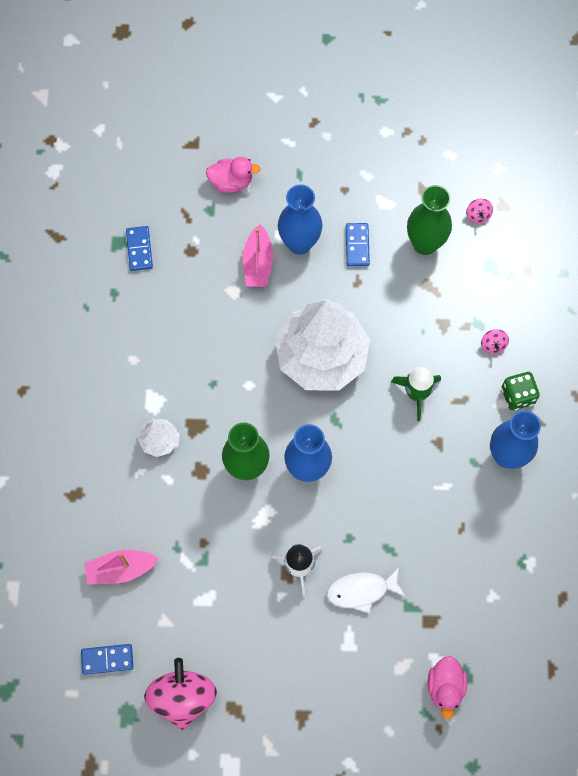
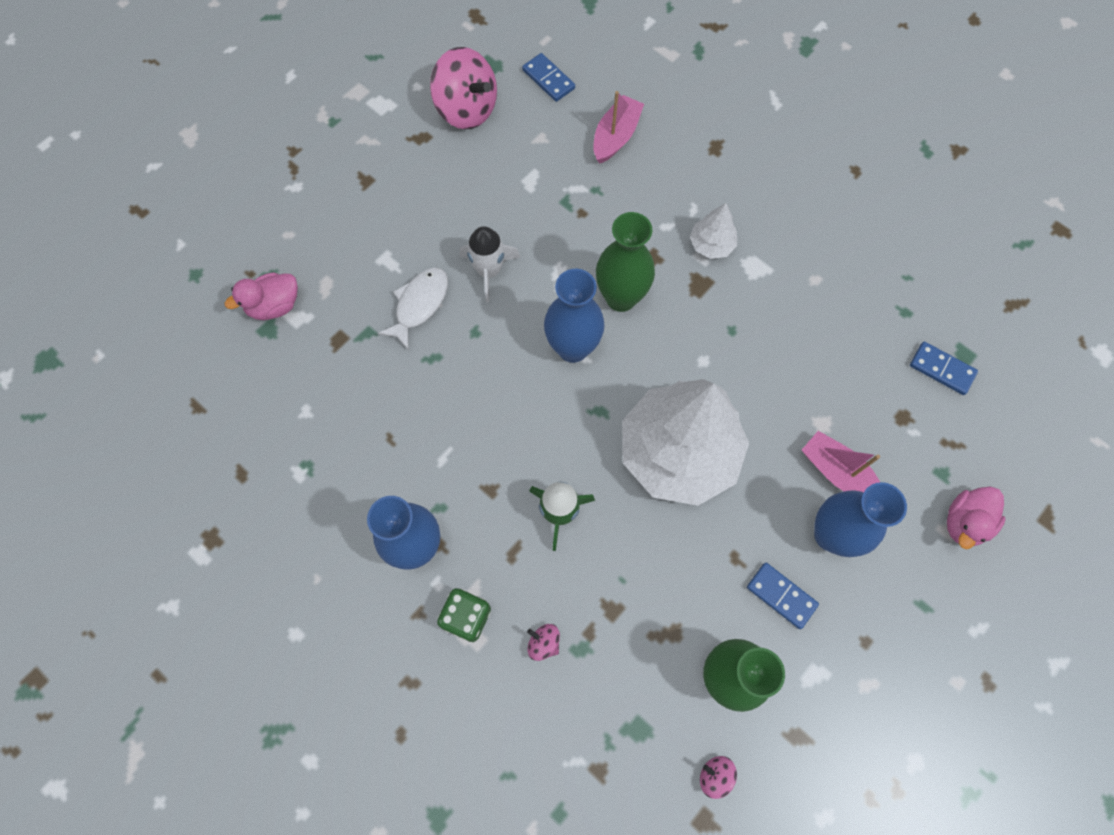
camera: 130 degrees right, 0 degrees up
blue domino [81,644,133,675] -> blue domino turned 75 degrees counterclockwise [522,53,575,102]
pink duck [428,656,467,719] -> pink duck turned 75 degrees counterclockwise [225,272,298,320]

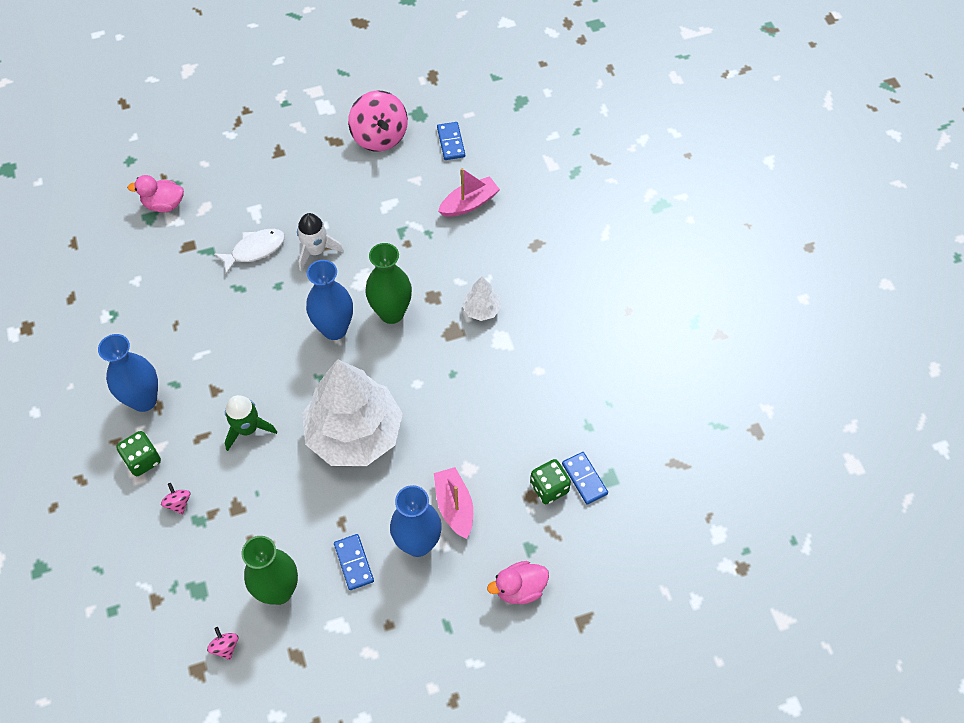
camera: 30 degrees right, 10 degrees down
none -> green dice [530,459,571,504]

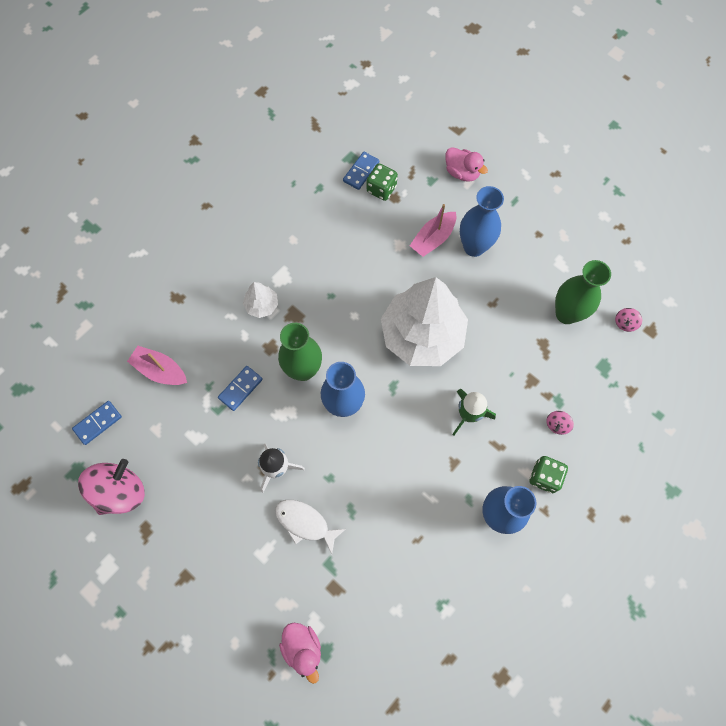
camera: 120 degrees left, 10 degrees up
blue domino [334,534,374,590] -> blue domino moved to [218,366,263,411]

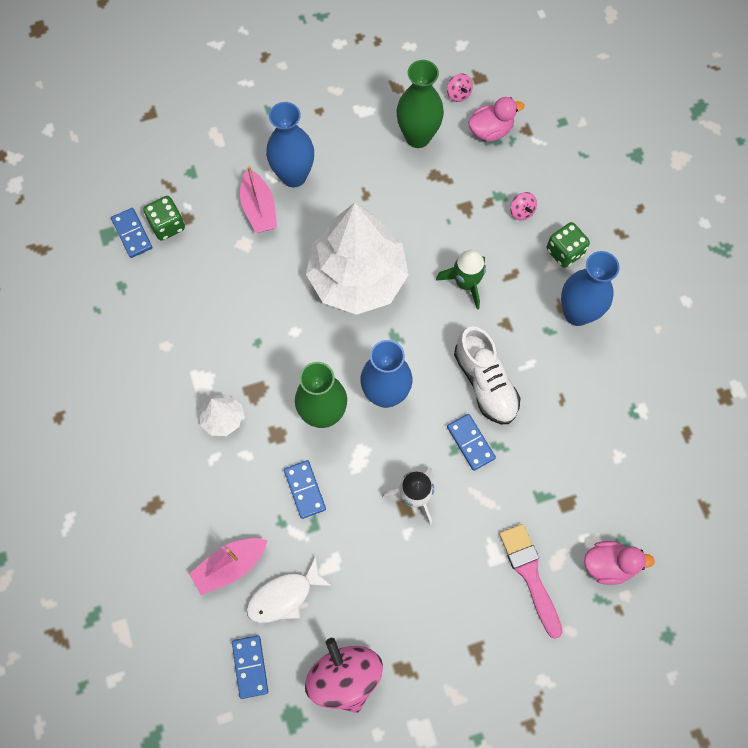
camera: 60 degrees left, 0 degrees up
white fish [275,500,346,554] -> white fish moved to [246,556,332,623]
pink duck [446,147,488,182] -> pink duck moved to [468,97,524,142]
none -> blue domino [447,414,496,471]
none -> white shoe [454,326,520,424]
none -> pink brush [499,524,563,639]

